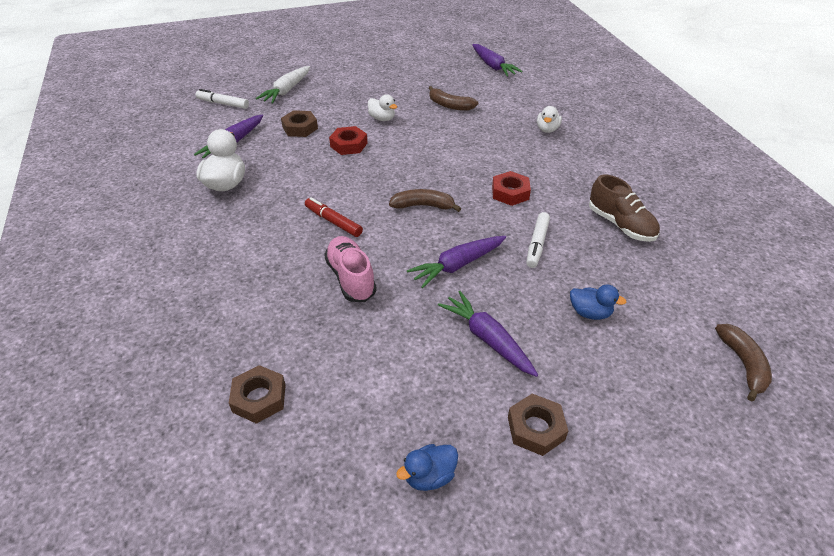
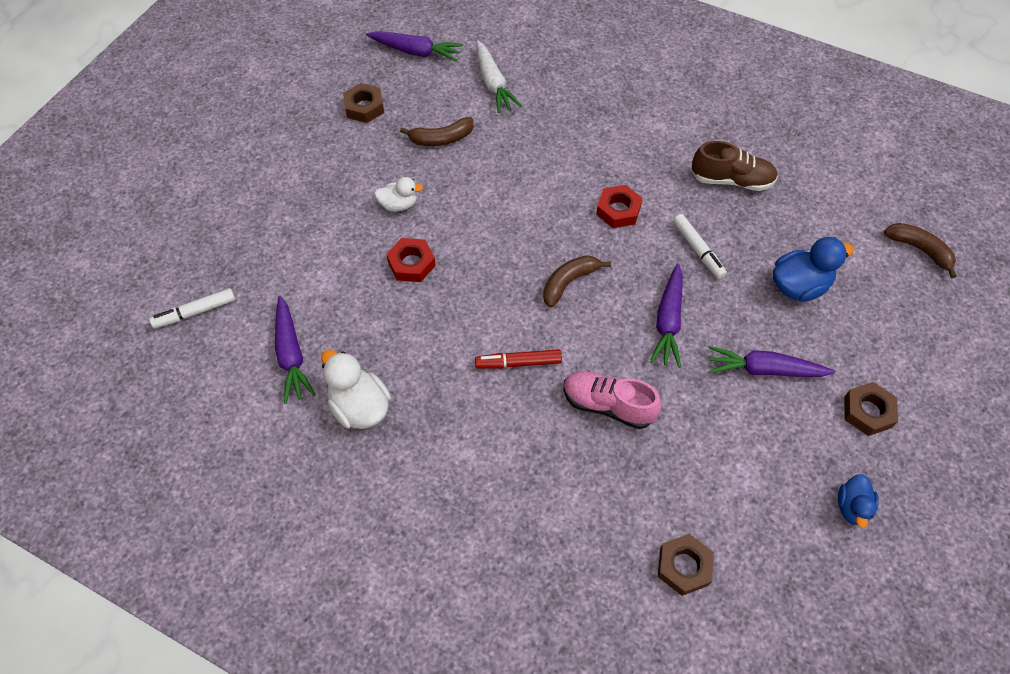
camera: 45 degrees left, 15 degrees up
white carrot [256,66,310,104] -> white carrot moved to [476,40,522,113]
brown nut [281,110,318,137] -> brown nut moved to [343,83,384,123]
white duck [537,106,562,133] -> none
blue duck [570,285,626,320] -> blue duck [773,237,854,302], size x1.61

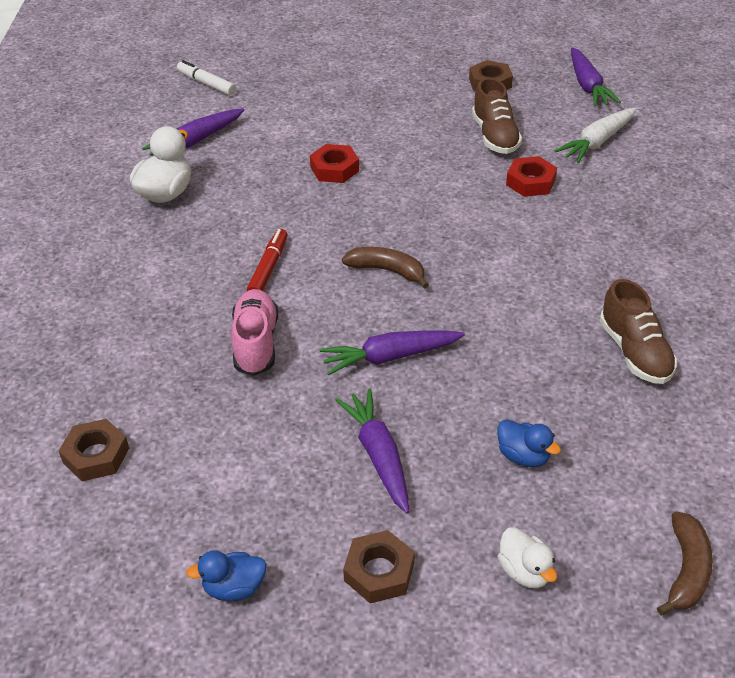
camera: 65 degrees right, 15 degrees down
white duck [374,177,423,212] -> white duck moved to [497,527,557,588]
brown banana [400,117,473,146] -> brown shoe [472,78,522,154]
red marker [475,349,562,369] -> red marker turned 45 degrees clockwise [247,229,288,291]
red nut [596,185,643,228] -> red nut moved to [506,156,557,197]
white marker [673,214,727,279] -> none
blue duck [773,237,854,302] -> blue duck [497,419,561,467], size x0.62

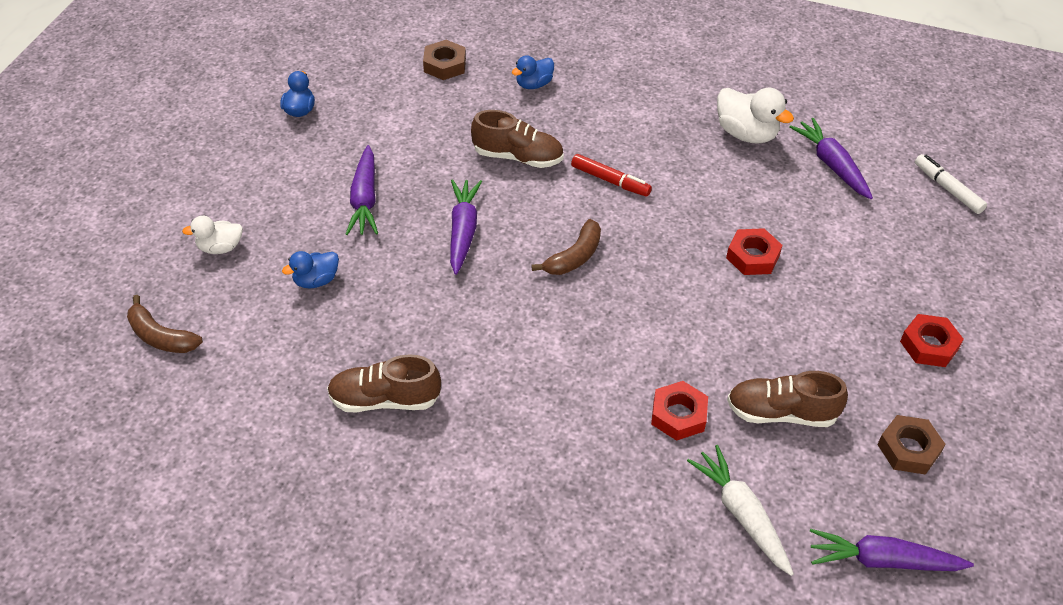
camera: 105 degrees right, 5 degrees up
white marker [177,60,236,96] -> white marker turned 90 degrees counterclockwise [915,154,987,214]
pink shoe [231,289,278,376] -> brown shoe [471,110,564,168]
purple carrot [335,389,409,513] -> purple carrot turned 90 degrees clockwise [346,145,378,235]
brown nut [343,530,415,604] -> none
none -> blue duck [512,55,554,89]
none -> red nut [900,314,964,367]

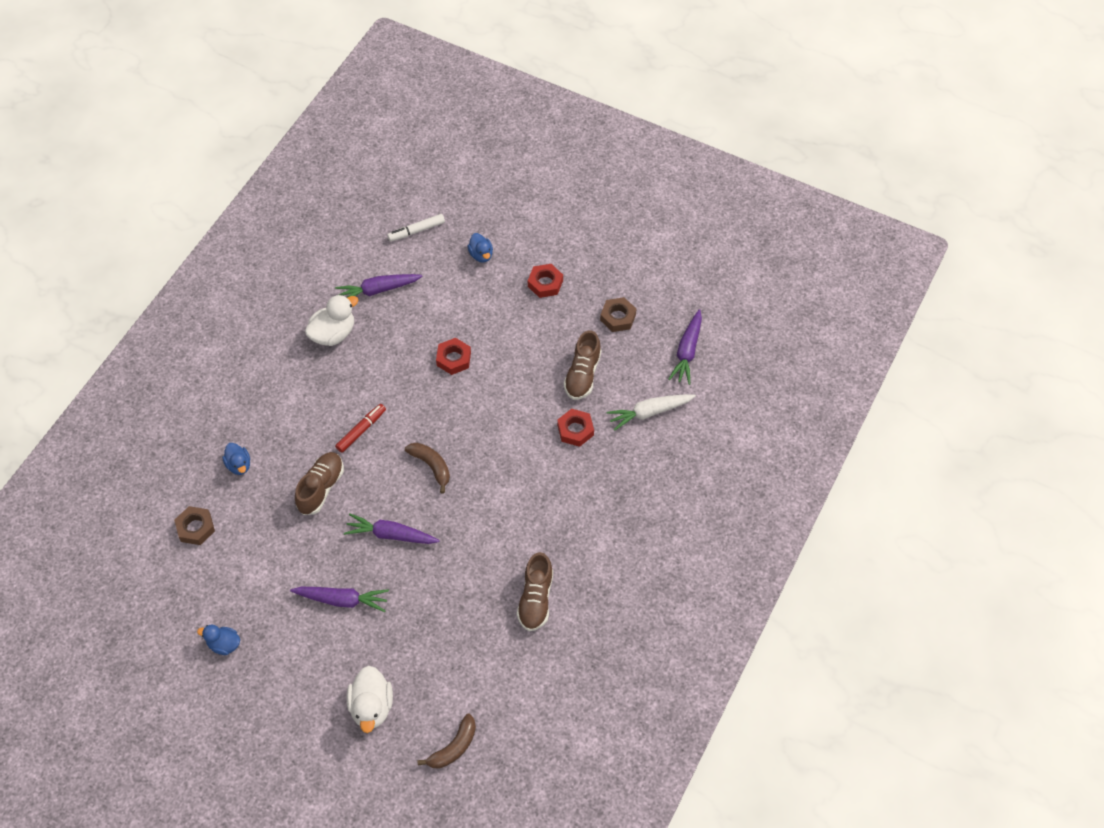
camera: 80 degrees left, 10 degrees up
white duck [182,216,243,254] -> white duck [346,666,393,733], size x1.61
blue duck [282,251,339,288] -> blue duck moved to [467,233,493,263]

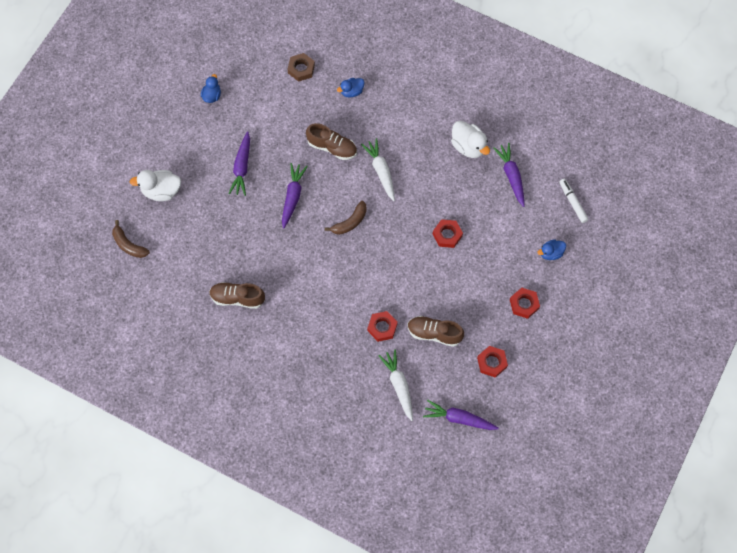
camera: 90 degrees right, 10 degrees up
red marker [335,404,386,453] -> white carrot [361,138,395,201]
brown nut [600,297,637,332] -> red nut [477,346,508,378]

